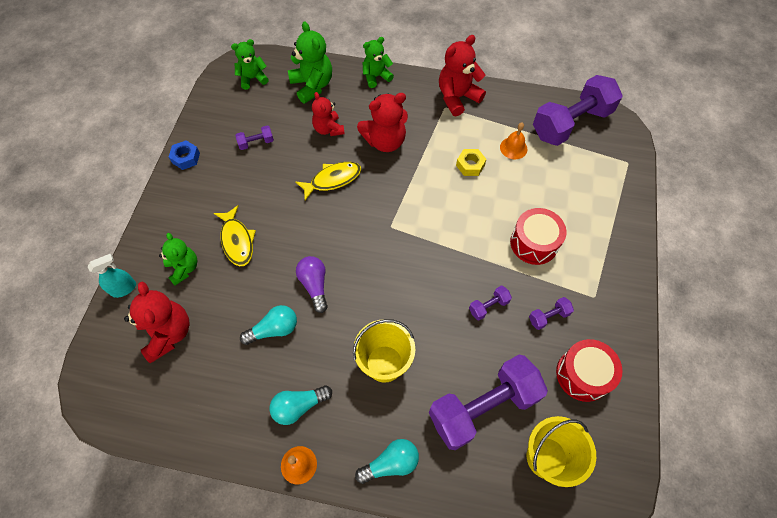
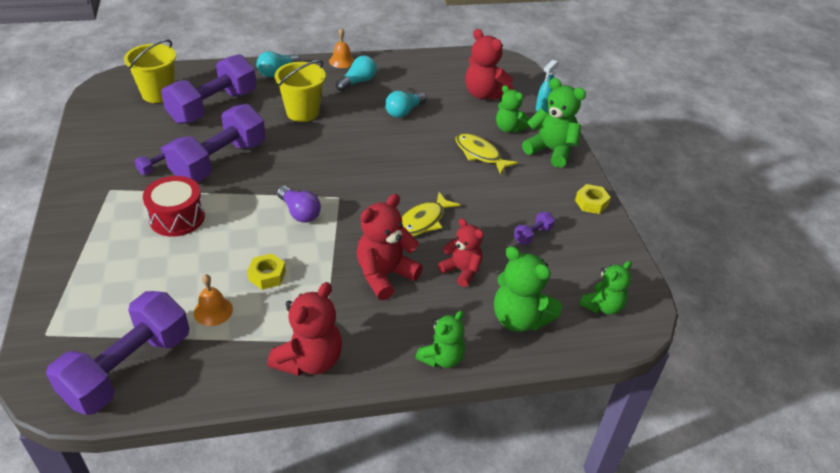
camera: 155 degrees right, 20 degrees down
blue nut [169,140,200,170] -> yellow nut [575,184,611,214]
purple light bulb [296,256,328,313] -> purple light bulb moved to [277,186,321,223]
purple dumbbell [469,286,512,320] -> purple dumbbell [164,104,266,182], size x2.45
red drum [556,339,623,402] -> none
none -> green teddy bear [522,78,586,168]

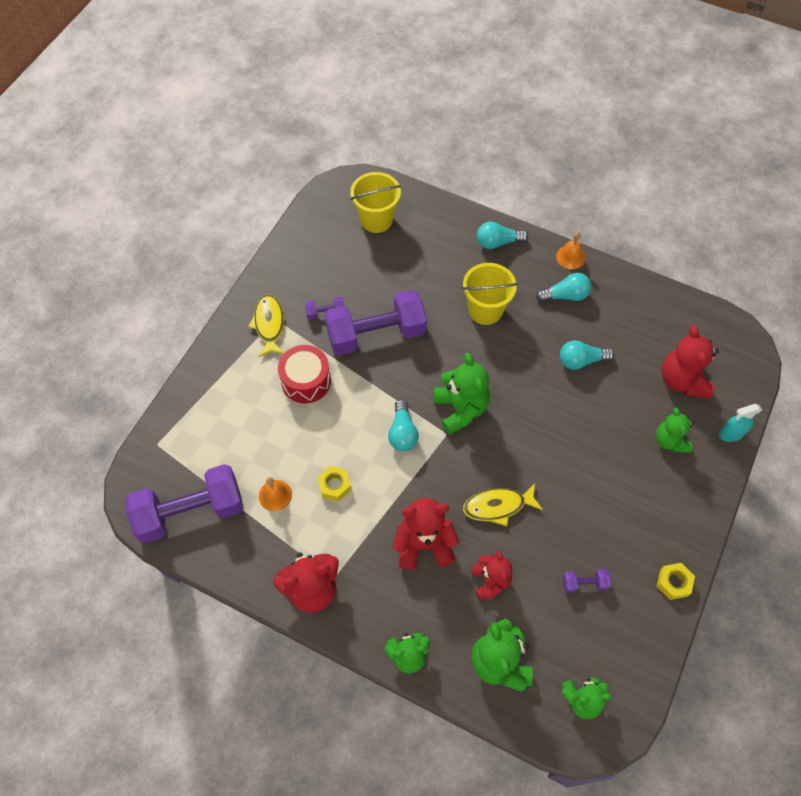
camera: 40 degrees right, 20 degrees up
purple dumbbell [161,54,256,124] -> none
purple light bulb [277,186,321,223] -> turquoise light bulb [388,399,419,451]
yellow fish [456,133,518,175] -> yellow fish moved to [248,294,284,357]
green teddy bear [522,78,586,168] -> green teddy bear moved to [434,353,490,435]

